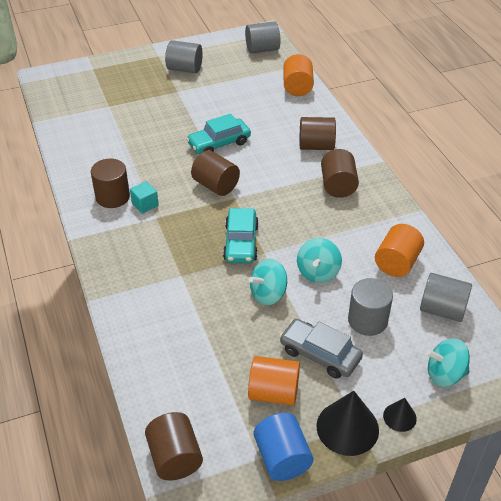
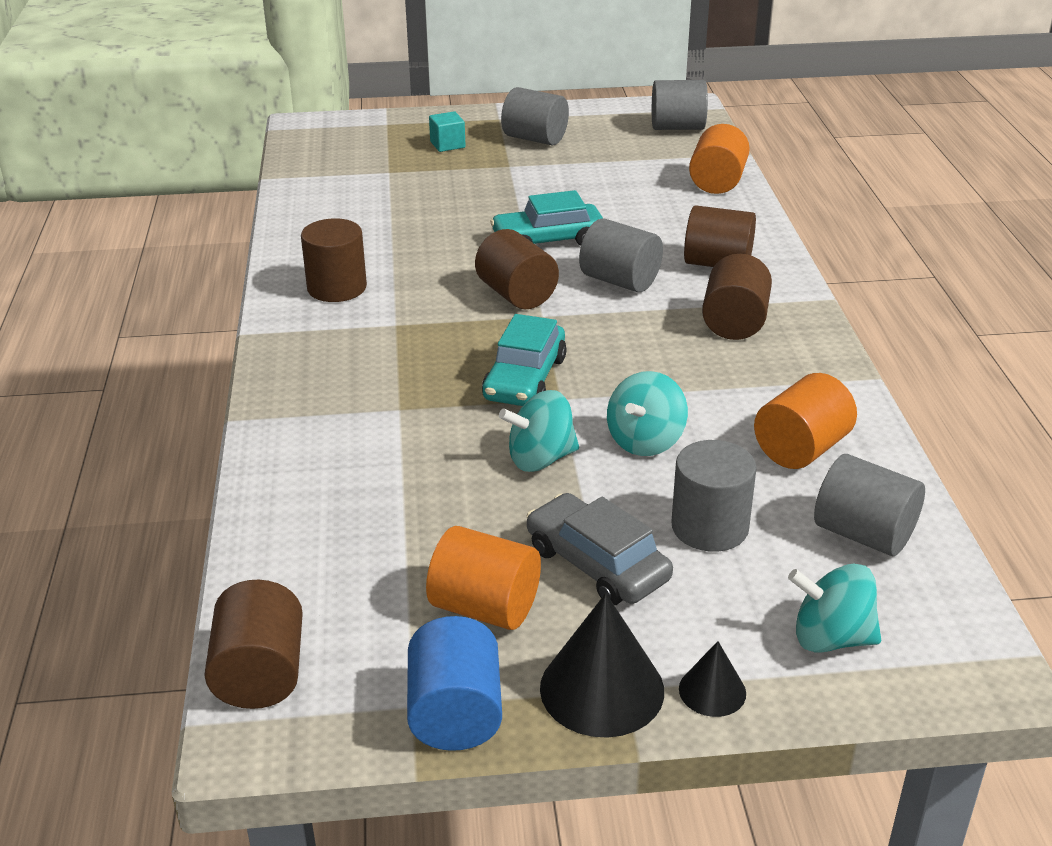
camera: 15 degrees right, 10 degrees down
turquoise cube [130,181,159,214] -> turquoise cube moved to [429,111,466,152]
none -> grey cylinder [579,218,663,292]

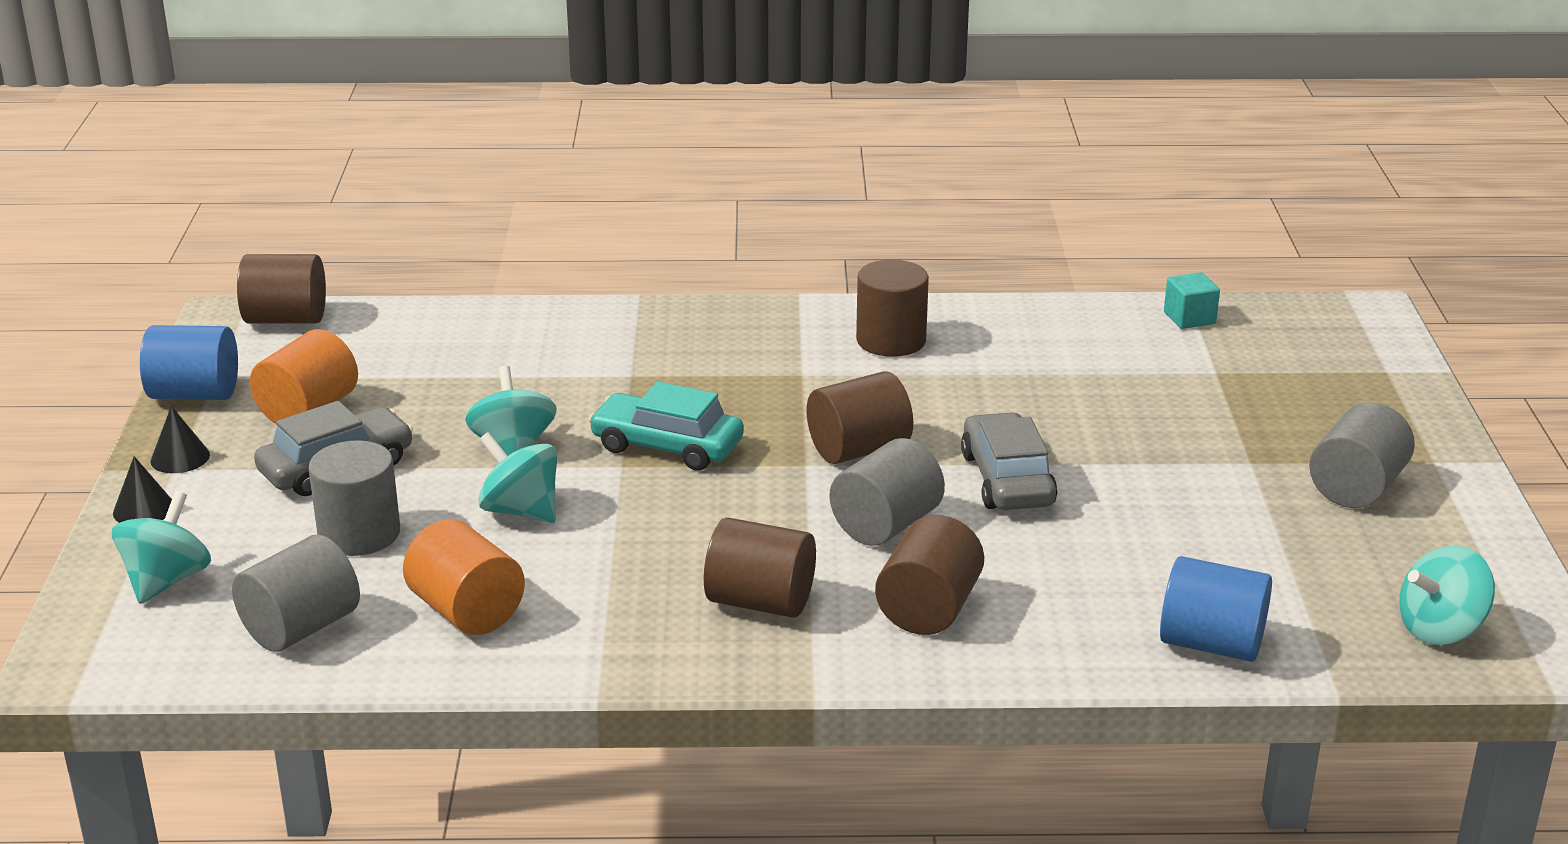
camera: 95 degrees right, 5 degrees down
turquoise cube [429,111,466,152] -> turquoise cube moved to [1164,273,1220,329]
turquoise car [490,190,603,246] -> grey car [961,412,1058,510]
black cone [540,593,664,738] -> black cone [150,406,210,473], size x0.54
grey cylinder [652,80,708,130] -> turquoise spinning top [1399,546,1495,645]
orange cylinder [689,124,750,194] -> blue cylinder [1160,556,1272,662]

